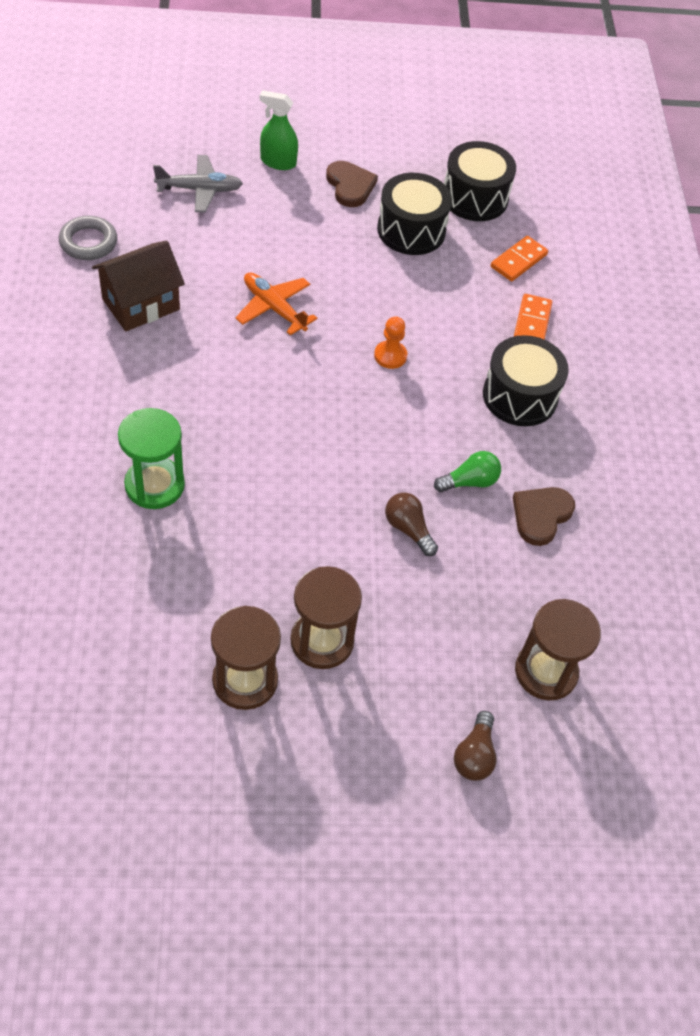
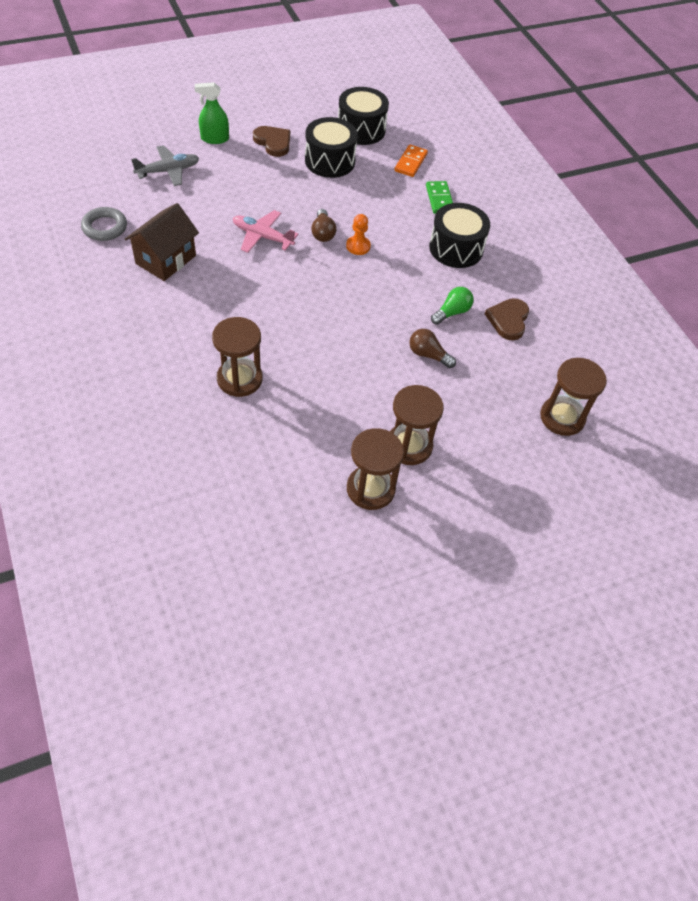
camera: 20 degrees left, 0 degrees up
green hourglass [118,408,185,509] -> brown hourglass [212,317,263,397]
orange plane [236,272,317,335] -> pink plane [233,210,298,253]
brown light bulb [454,711,497,781] -> brown light bulb moved to [311,209,336,242]
orange domino [514,294,552,340] -> green domino [426,181,453,214]

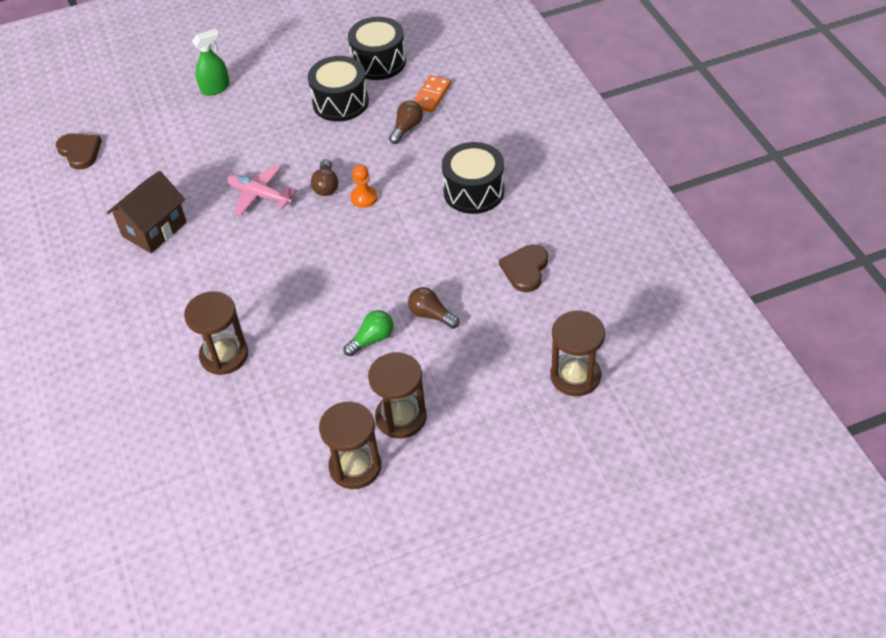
camera: 10 degrees right, 5 degrees down
grey ring [81,207,127,241] -> none
grey plane [131,145,199,186] -> none
green spray bottle [195,82,229,144] -> green spray bottle turned 150 degrees clockwise [192,29,230,96]
brown heart [253,126,290,157] -> brown heart moved to [56,133,102,170]
green domino [426,181,453,214] -> none
green light bulb [431,287,474,325] -> green light bulb moved to [344,310,393,356]
none -> brown light bulb [389,101,423,144]

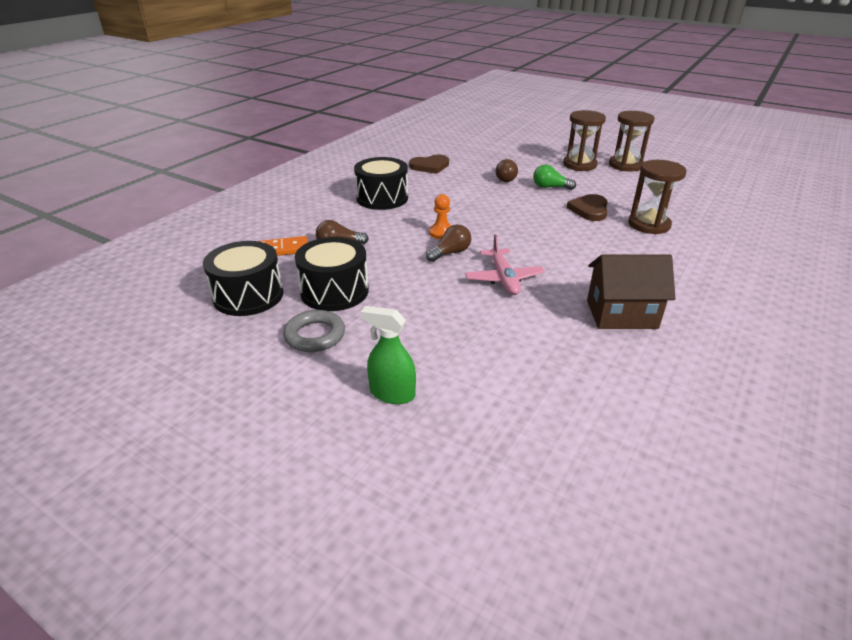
camera: 130 degrees left, 15 degrees down
brown heart [56,133,102,170] -> brown heart moved to [567,194,608,221]
brown hourglass [550,311,605,396] -> none
none -> grey ring [283,310,345,352]

